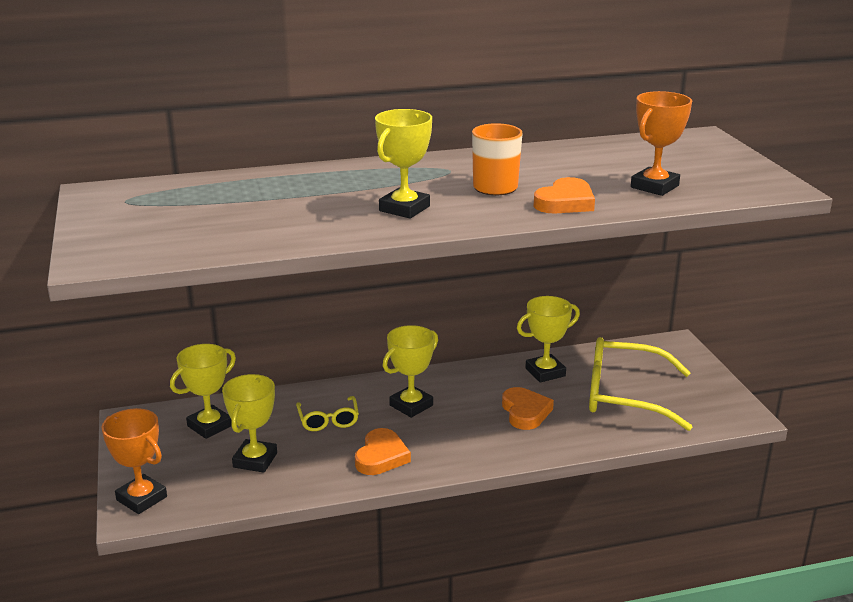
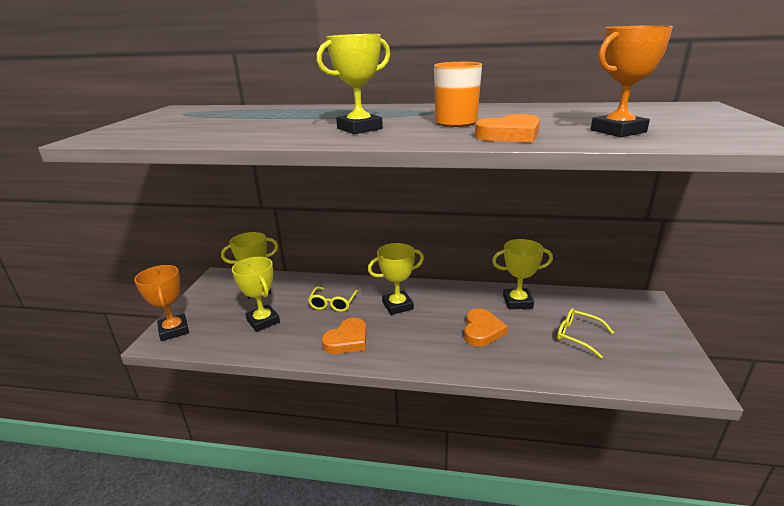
camera: 25 degrees right, 0 degrees up
yellow trophy [222,374,277,473] -> yellow trophy turned 75 degrees counterclockwise [232,257,280,332]
yellow glasses [589,337,692,431] -> yellow glasses [557,308,614,358], size x0.50

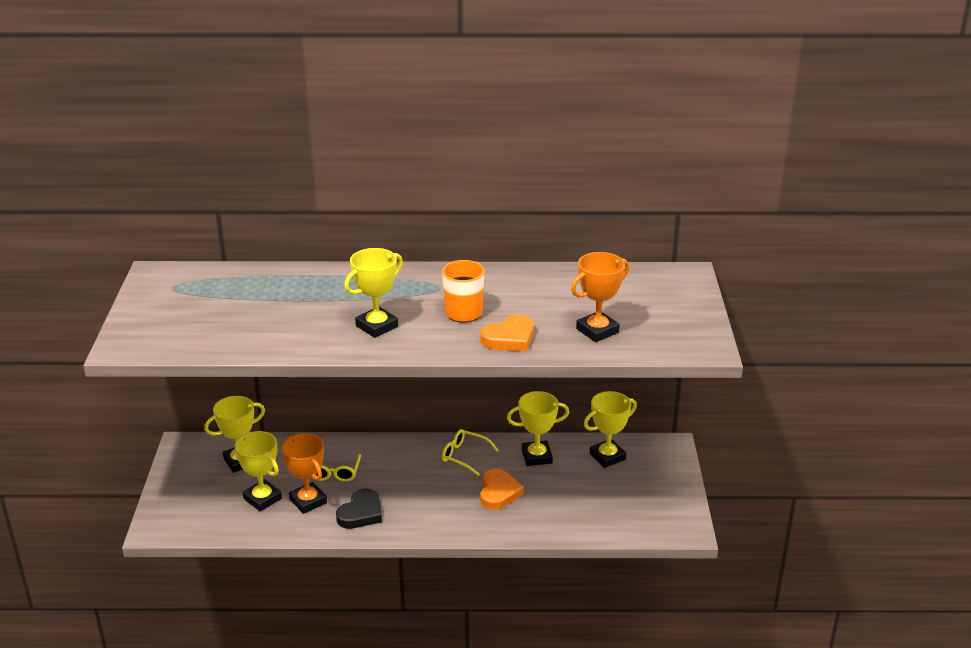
camera: 10 degrees left, 5 degrees up
orange trophy [134,265,189,341] -> orange trophy moved to [282,433,327,514]
orange heart [322,318,367,354] -> black heart [336,489,382,529]
yellow trophy [368,243,424,315] -> yellow trophy moved to [584,391,637,468]
yellow glasses [557,308,614,358] -> yellow glasses moved to [442,429,499,476]

